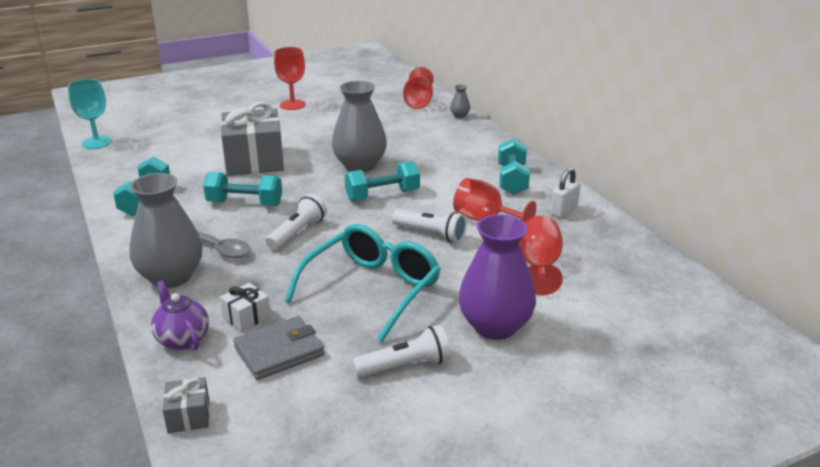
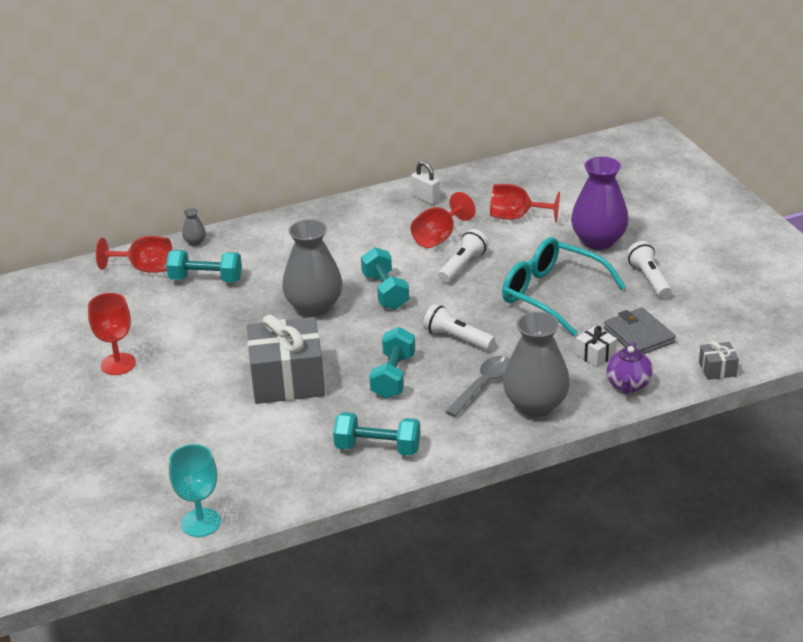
camera: 85 degrees left, 5 degrees up
purple teapot [151,281,209,350] -> purple teapot turned 45 degrees counterclockwise [606,342,653,394]
turquoise dumbbell [498,139,530,195] -> turquoise dumbbell moved to [166,250,242,282]

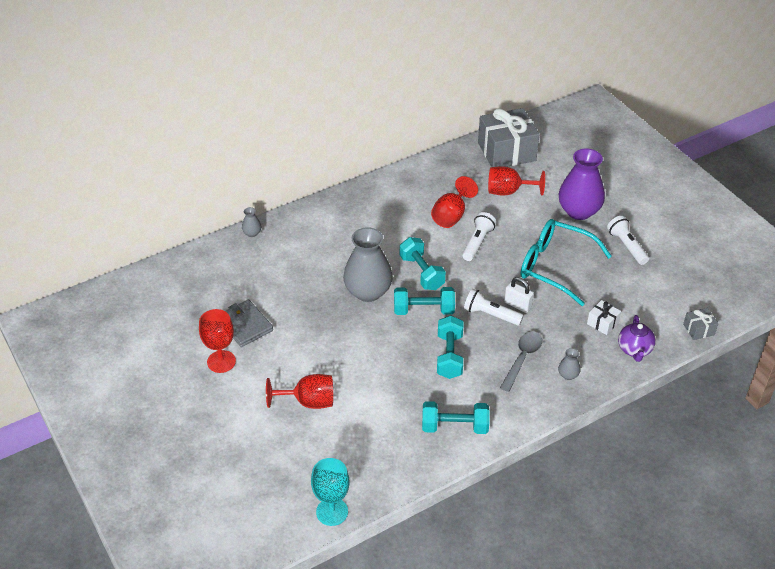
camera: 10 degrees left, 10 degrees up
red goblet [96,236,172,273] -> red goblet moved to [266,374,333,409]
turquoise dumbbell [166,250,242,282] -> turquoise dumbbell moved to [394,287,455,315]
grey gift [247,315,325,404] -> grey gift moved to [478,108,540,167]
white padlock [411,161,440,205] -> white padlock moved to [505,277,534,313]
grey vase [503,312,570,417] -> grey vase [558,348,581,380], size x0.42
grey wallet [604,307,676,354] -> grey wallet moved to [226,299,273,347]

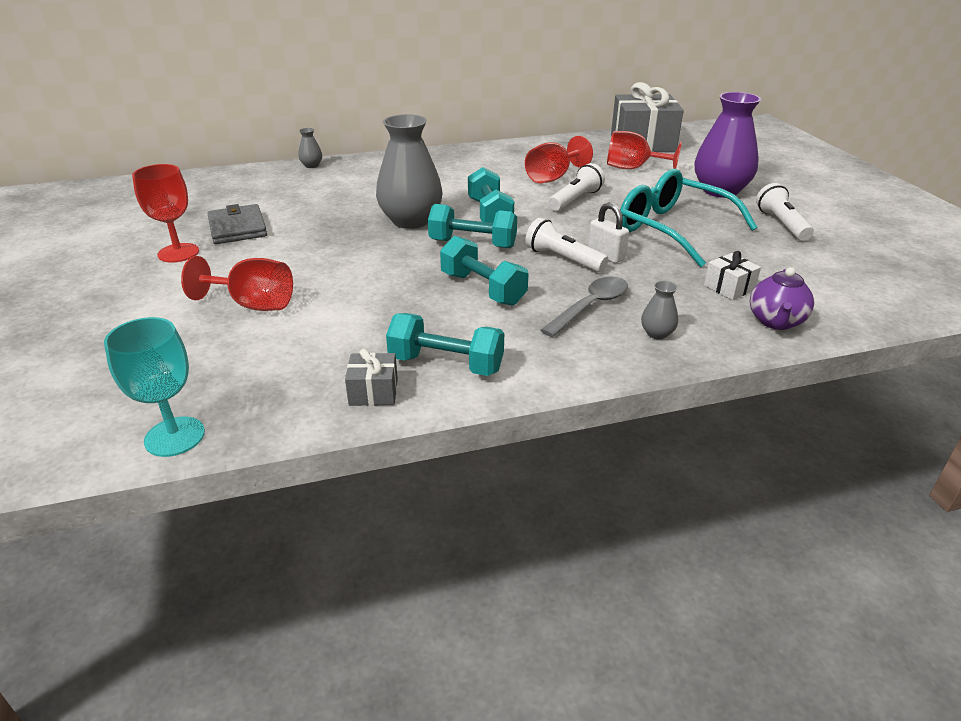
camera: 15 degrees right, 10 degrees down
turquoise dumbbell [437,316,463,379] -> turquoise dumbbell turned 60 degrees counterclockwise [440,236,529,306]
grey gift [683,308,718,340] -> grey gift moved to [345,349,398,406]

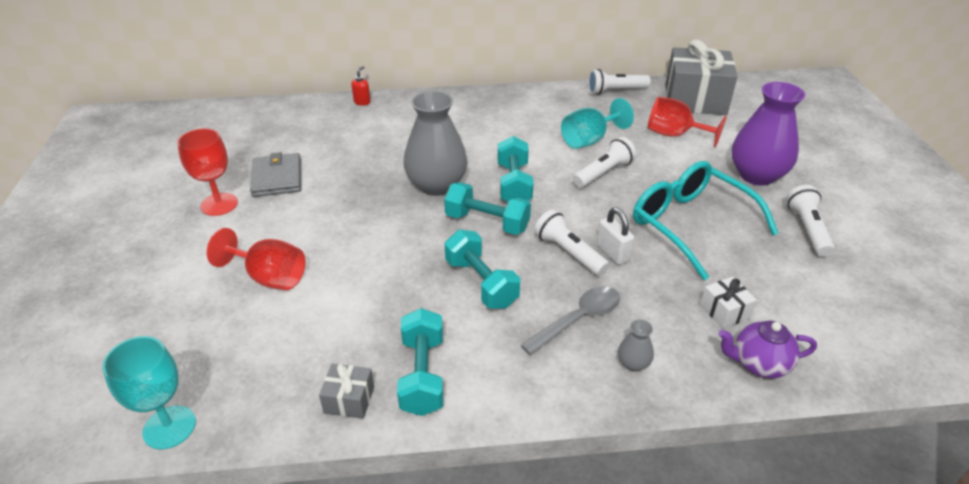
camera: 10 degrees right, 5 degrees up
grey vase [298,128,322,168] -> red soap dispenser [351,66,370,106]
turquoise dumbbell [386,313,504,376] -> turquoise dumbbell turned 60 degrees clockwise [397,308,443,416]
red goblet [525,136,593,183] -> turquoise goblet [561,98,634,149]
purple teapot [750,267,814,330] -> purple teapot turned 60 degrees clockwise [718,321,817,378]
none -> white flashlight [588,69,651,95]

